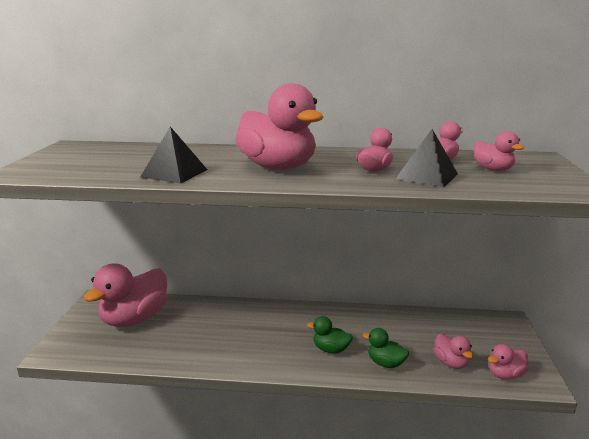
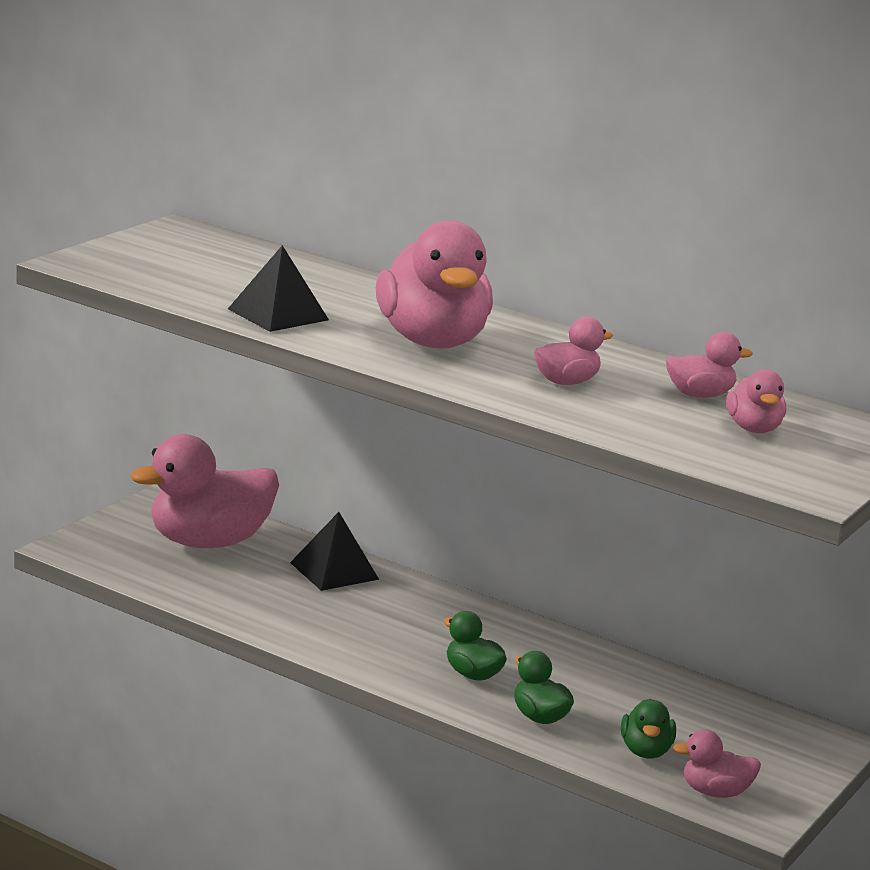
camera: 25 degrees right, 0 degrees up
black pyramid [396,129,458,187] -> black pyramid moved to [290,512,379,591]
pink duck [433,333,474,369] -> green duck [621,699,676,758]

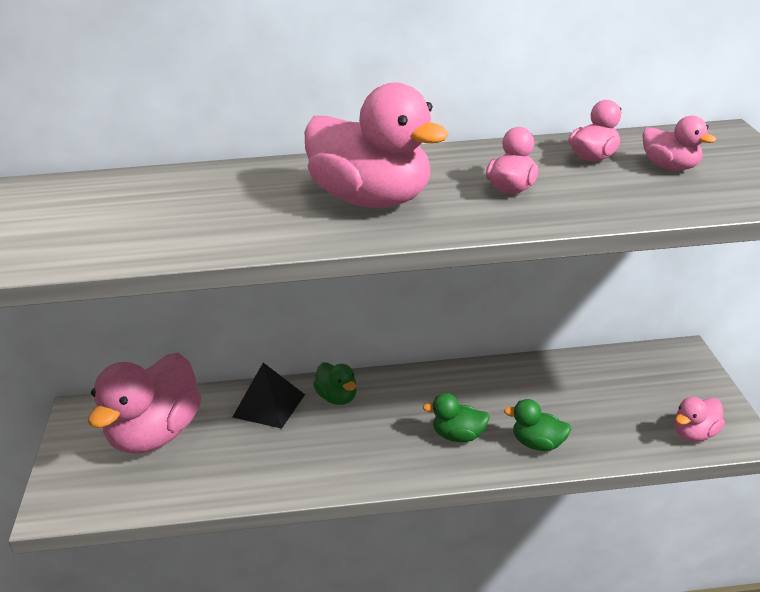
camera: 35 degrees left, 10 degrees up
black pyramid [228,245,329,332] -> none
green duck [621,699,676,758] -> green duck moved to [313,362,357,405]

